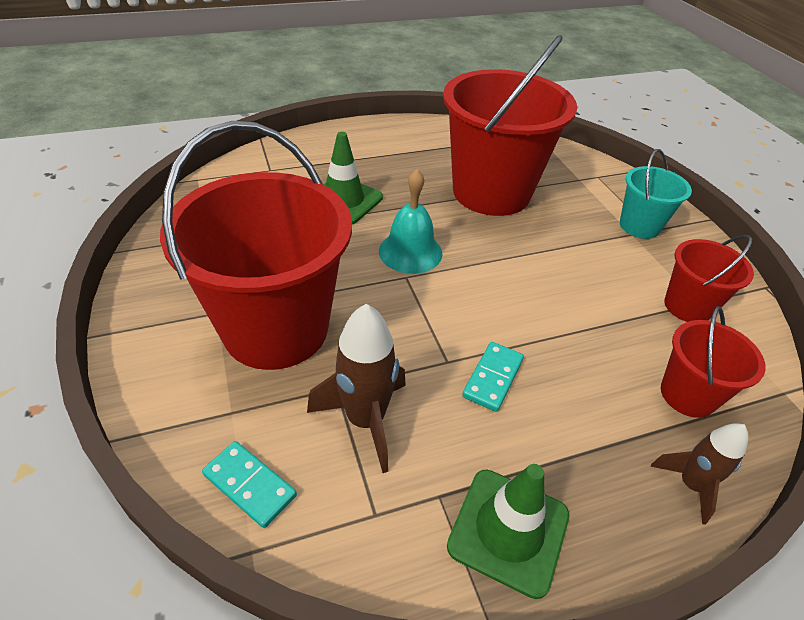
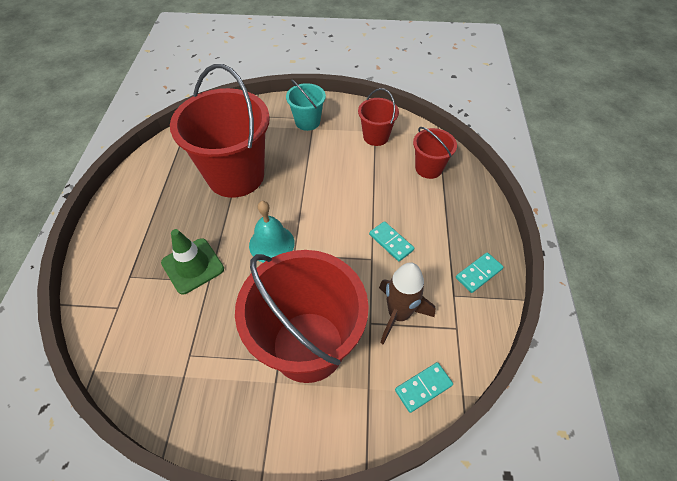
camera: 65 degrees left, 10 degrees up
green traffic cone [447,464,569,599] -> turquoise domino [456,252,504,293]
brown rocket [651,423,749,524] -> none

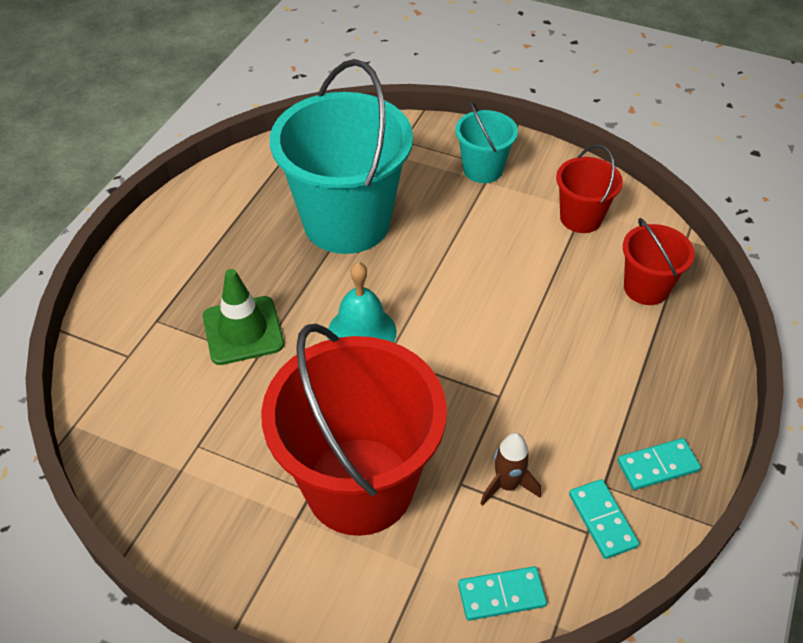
camera: 20 degrees right, 5 degrees down
red bucket [170,64,270,198] -> turquoise bucket [270,59,413,254]
turquoise domino [369,221,414,262] -> turquoise domino moved to [569,479,639,559]
brown rocket [379,262,435,344] -> brown rocket [480,433,541,506], size x0.63

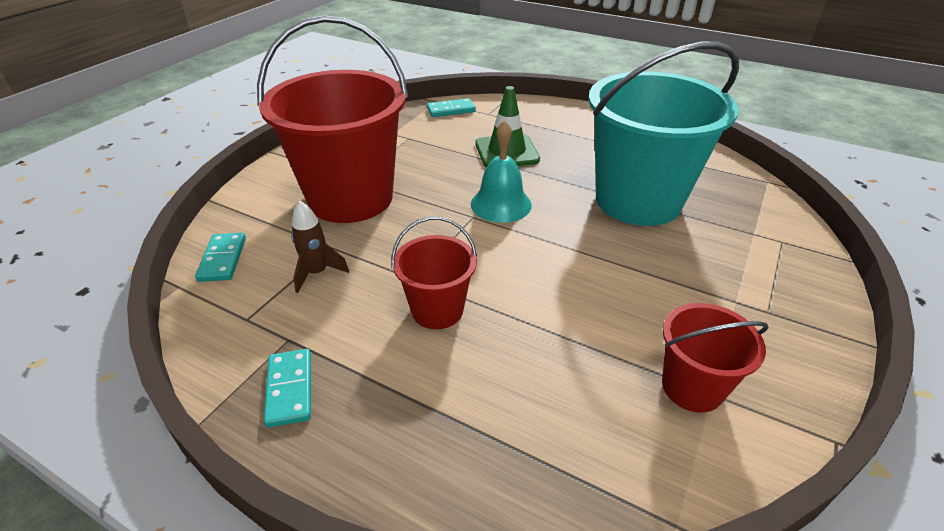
camera: 95 degrees right, 10 degrees down
turquoise bucket [455,101,518,183] -> none
turquoise domino [569,479,639,559] -> turquoise domino moved to [427,98,476,117]
red bucket [623,218,695,305] -> red bucket moved to [391,217,477,329]

